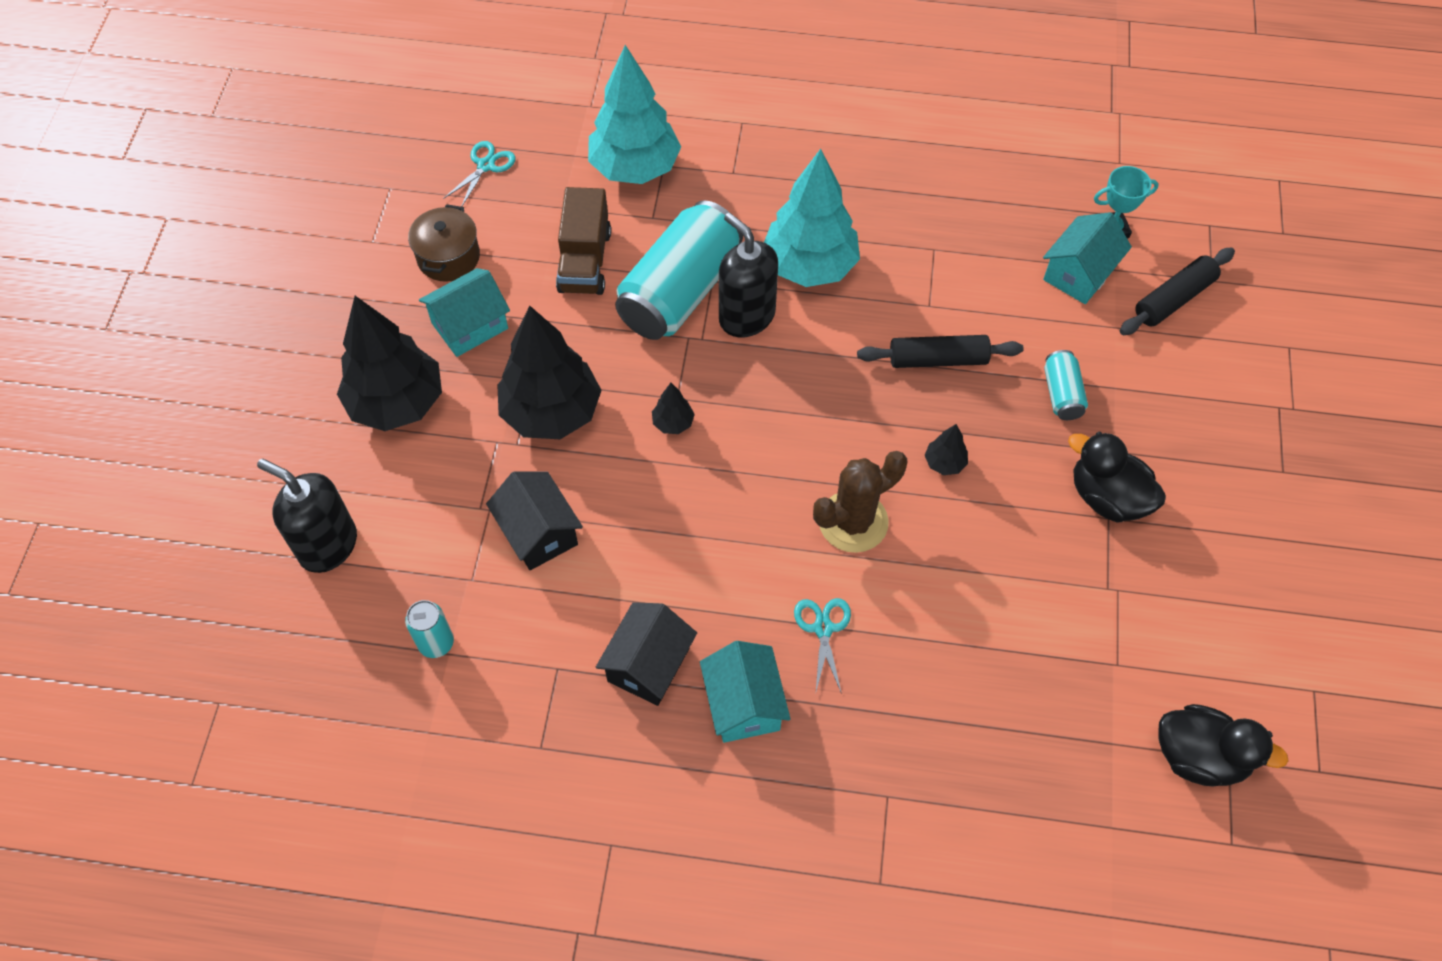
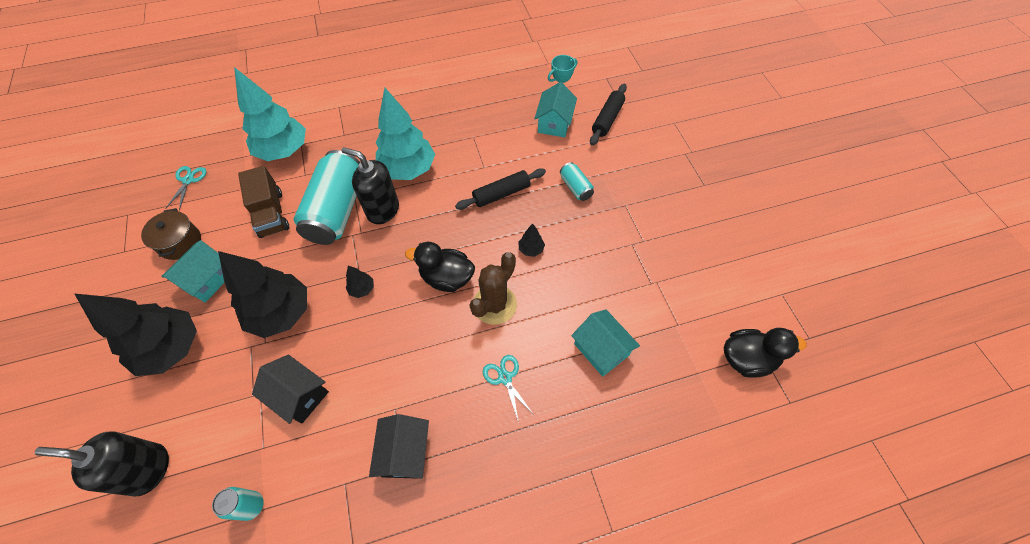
camera: 25 degrees left, 0 degrees up
turquoise house [700,641,791,743] -> turquoise house moved to [571,309,640,377]
black duck [1068,432,1166,523] -> black duck moved to [405,242,475,292]

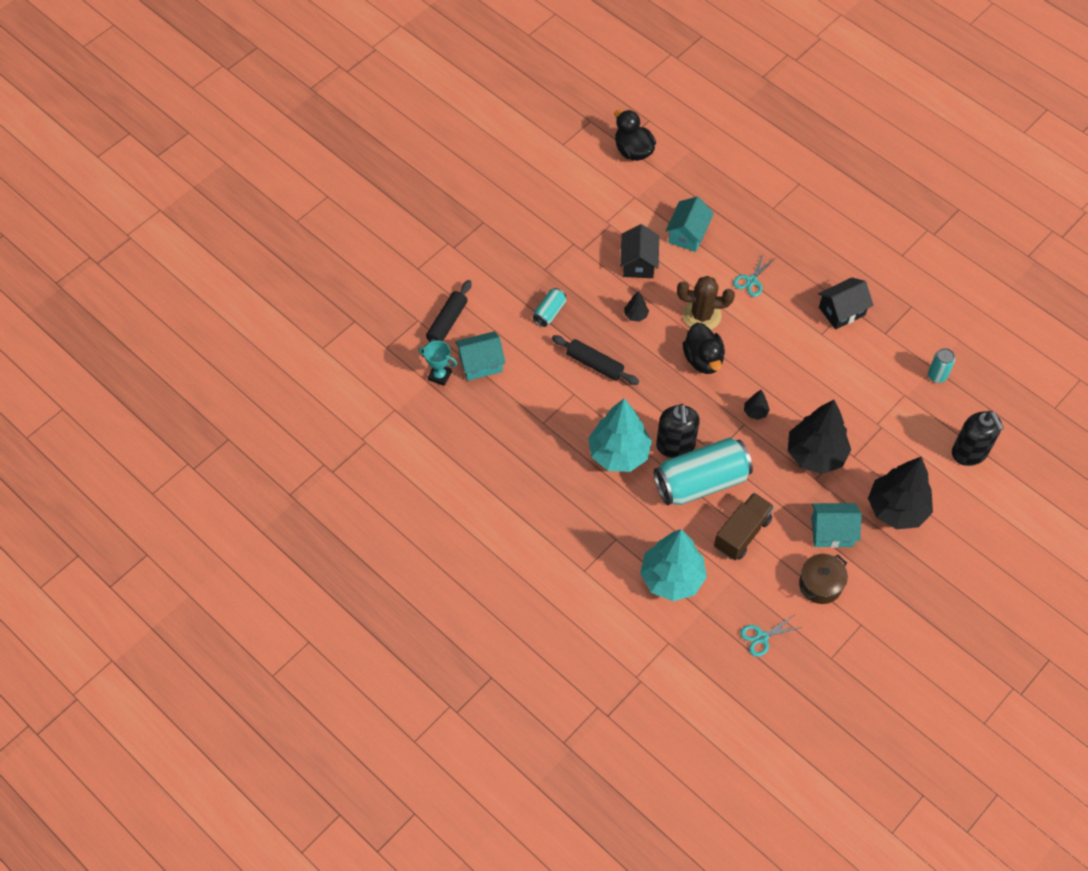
camera: 120 degrees left, 0 degrees up
black house [252,355,329,424] -> black house moved to [620,224,659,278]
black rolling pin [590,84,627,145] -> black rolling pin turned 60 degrees counterclockwise [422,280,472,357]

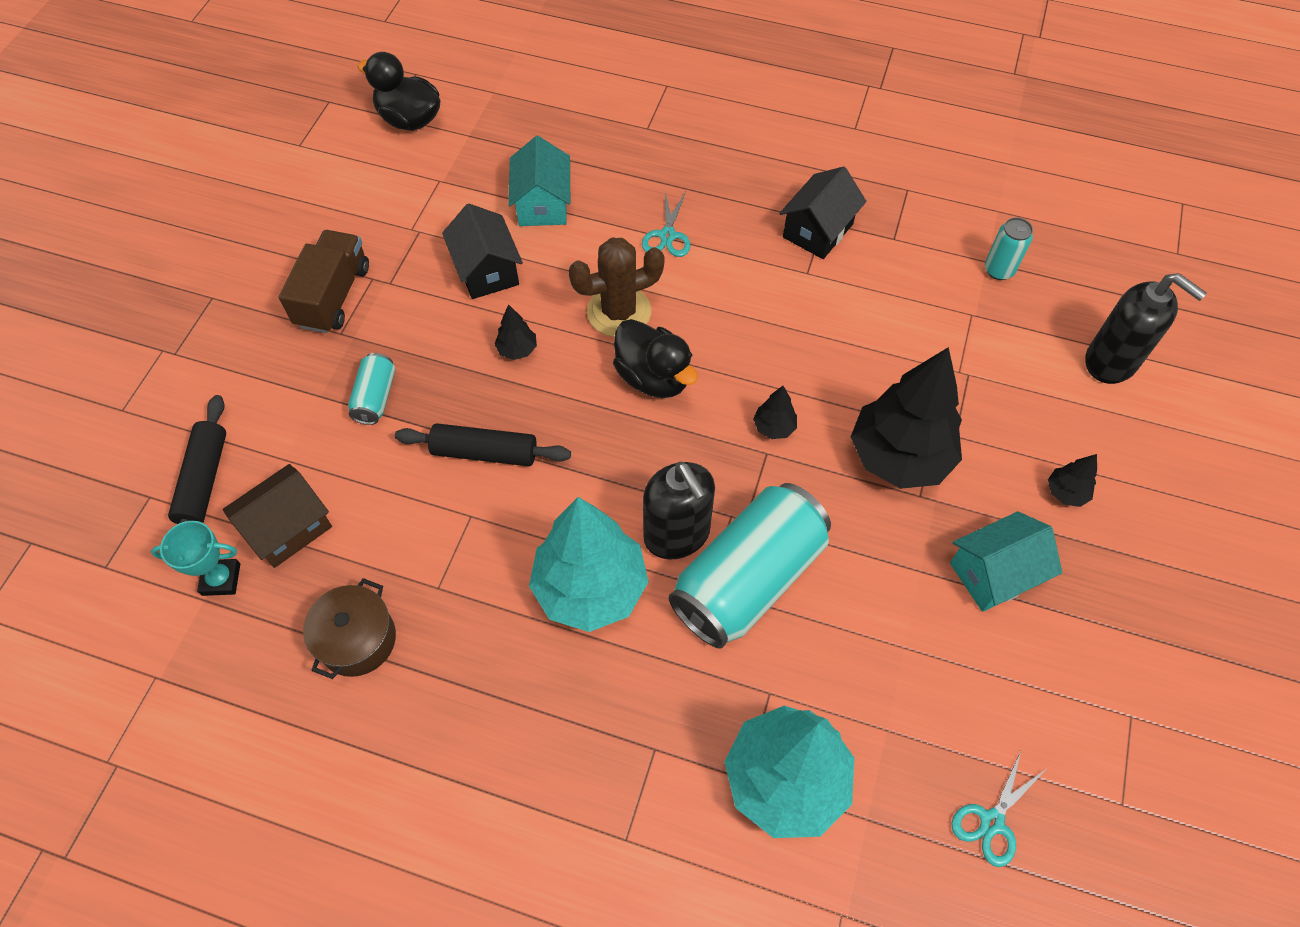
camera: 25 degrees left, 0 degrees up
turquoise house [455,331,506,381] -> brown house [223,464,332,568]
brown truck [714,492,774,560] -> brown truck moved to [279,230,369,333]
brown pot [799,554,848,604] -> brown pot moved to [303,578,396,679]
black tree [868,457,933,529] -> black tree [1048,454,1097,507], size x0.41

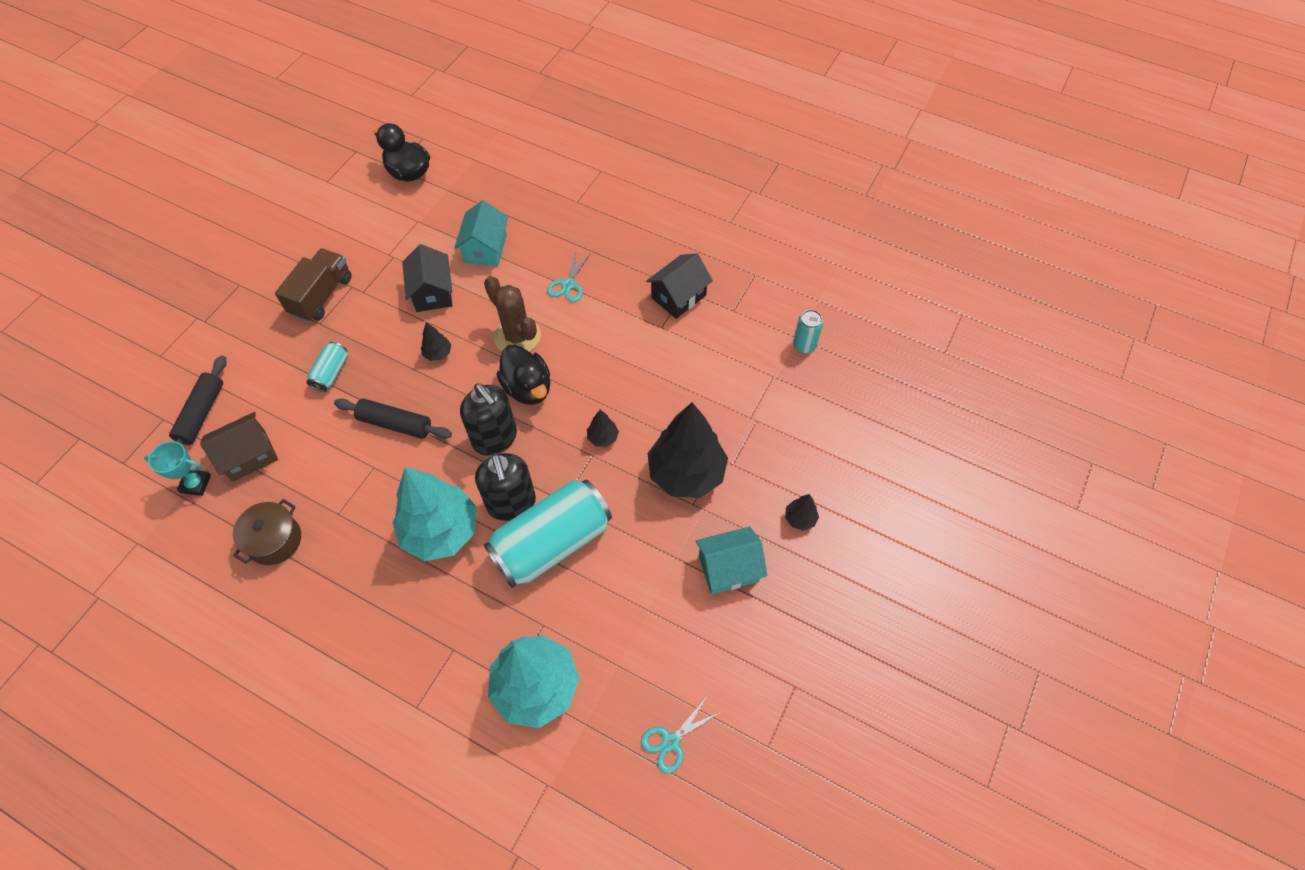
camera: 10 degrees right, 0 degrees up
brown cactus [568,238,665,337] -> brown cactus turned 60 degrees clockwise [484,276,541,352]
black soap dispenser [1085,273,1207,384] -> black soap dispenser moved to [460,383,517,456]

